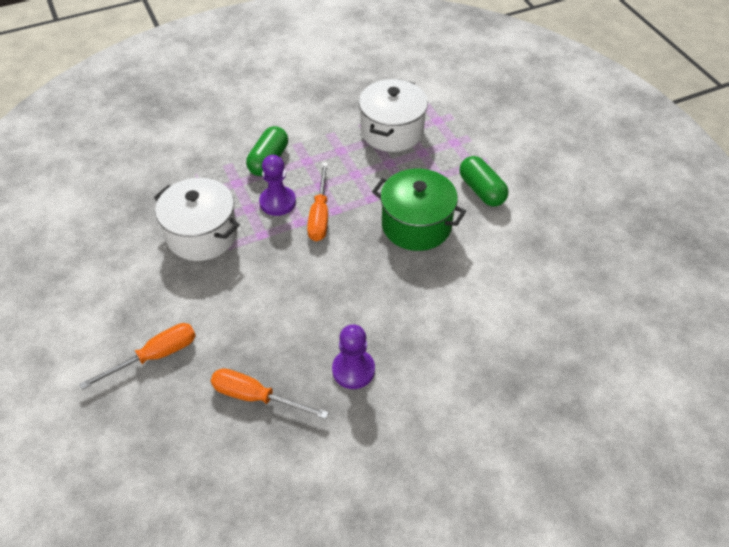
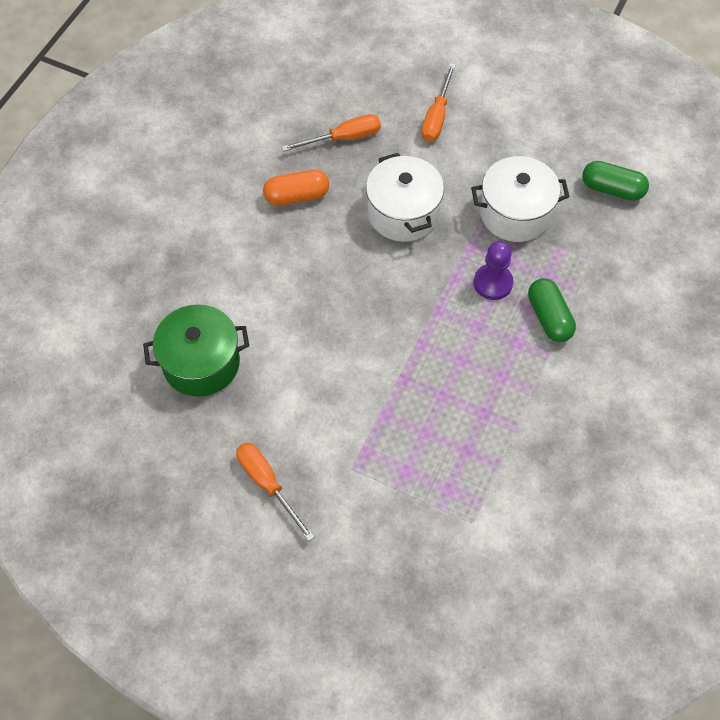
camera: 140 degrees right, 10 degrees up
orange screwdriver [307,163,328,241] -> orange screwdriver moved to [236,442,315,541]
purple pawn [332,324,375,389] -> orange capsule [263,169,329,206]
white pot [359,79,428,152] -> white pot moved to [366,153,444,242]
green pot [372,169,466,251] -> green pot moved to [143,305,249,397]
green capsule [459,156,509,207] -> green capsule moved to [582,161,649,201]

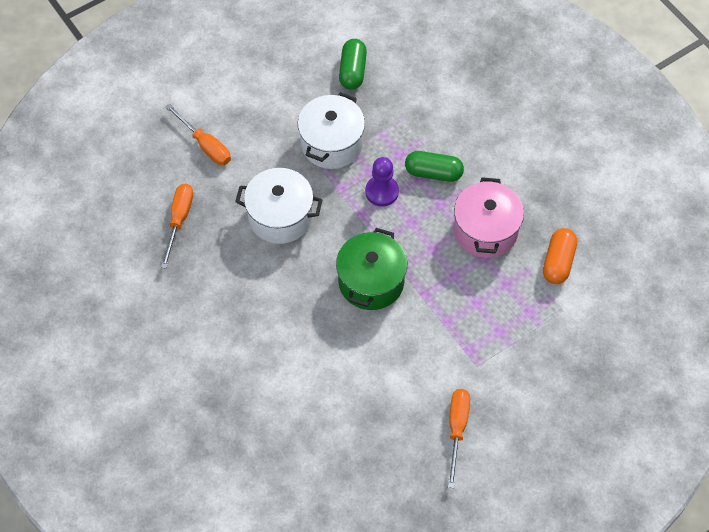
camera: 60 degrees left, 0 degrees up
green pot [143,305,249,397] -> green pot moved to [336,228,407,310]
orange screwdriver [236,442,315,541] -> orange screwdriver turned 105 degrees clockwise [448,389,470,488]
orange capsule [263,169,329,206] -> orange capsule moved to [543,228,577,284]
green capsule [582,161,649,201] -> green capsule turned 45 degrees counterclockwise [339,39,367,90]
none -> pink pot [454,177,524,258]

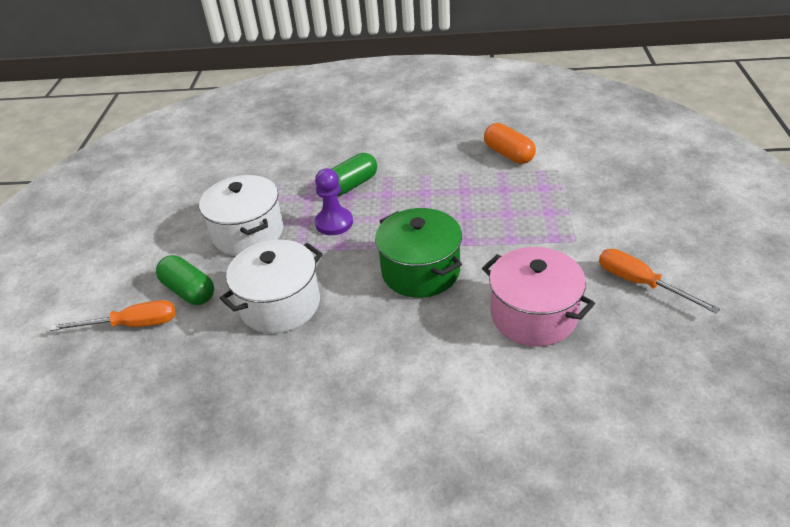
camera: 50 degrees left, 20 degrees down
orange screwdriver [161,184,193,269] -> none
green capsule [339,39,367,90] -> green capsule moved to [156,255,214,305]
pink pot [454,177,524,258] -> pink pot moved to [482,247,595,346]

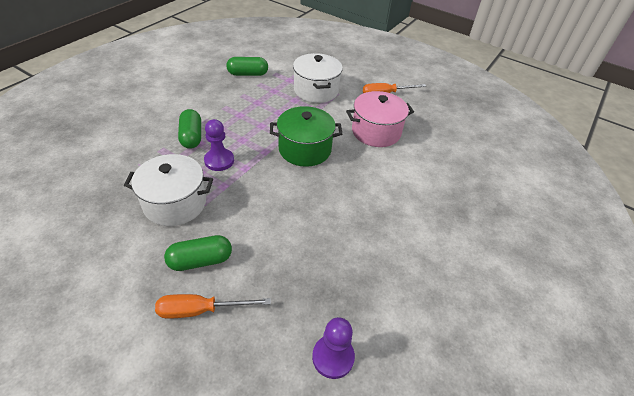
camera: 65 degrees left, 5 degrees up
orange screwdriver [50,300,175,331] -> orange screwdriver turned 120 degrees counterclockwise [155,294,271,319]
white pot [220,240,323,334] -> white pot moved to [293,53,343,103]
orange capsule [484,123,536,164] -> green capsule [226,57,268,76]
none -> purple pawn [312,317,355,379]

